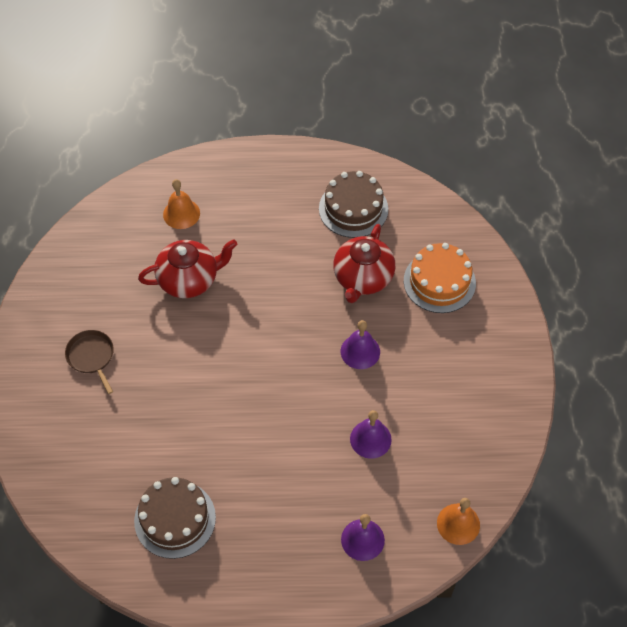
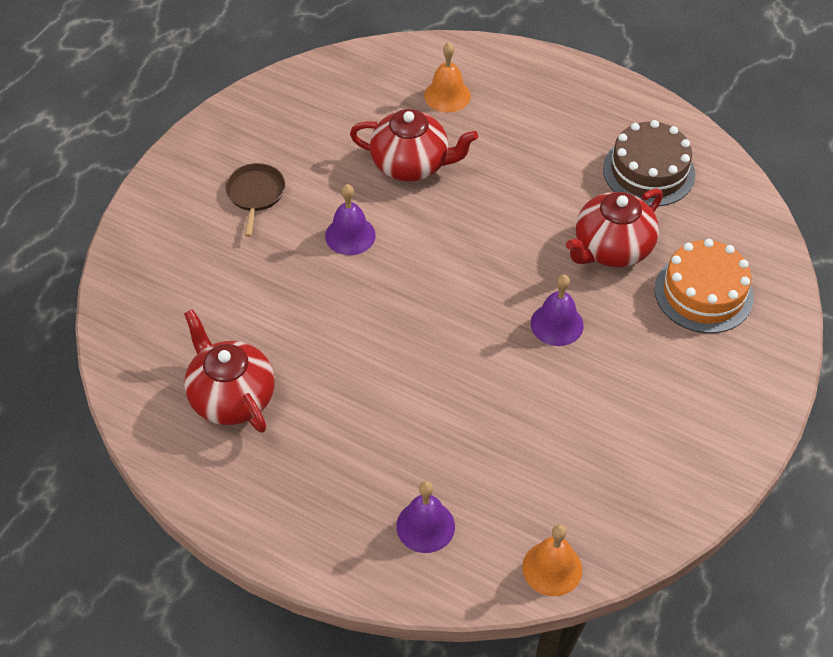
camera: 30 degrees right, 5 degrees down
brown cake [134,477,216,559] -> red teapot [184,309,275,433]
purple bell [350,410,392,459] -> purple bell moved to [325,184,376,255]

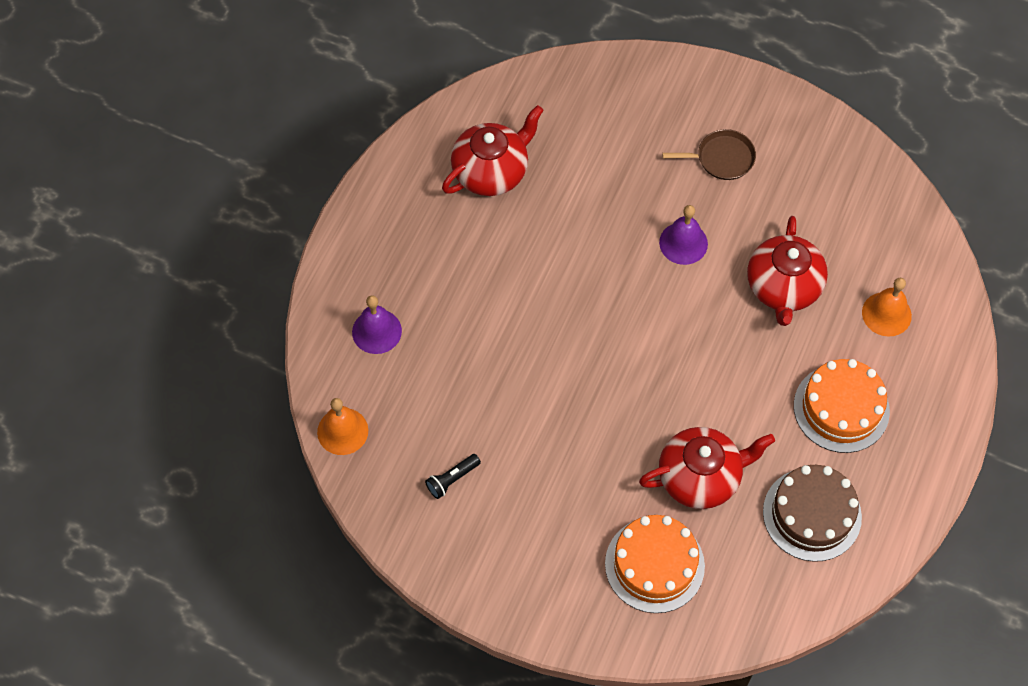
camera: 85 degrees right, 10 degrees up
purple bell [531,274,584,346] -> none
red teapot [566,189,663,267] -> red teapot turned 120 degrees clockwise [639,427,775,509]
none -> black flashlight [425,454,481,499]
none -> orange cake [794,359,890,453]

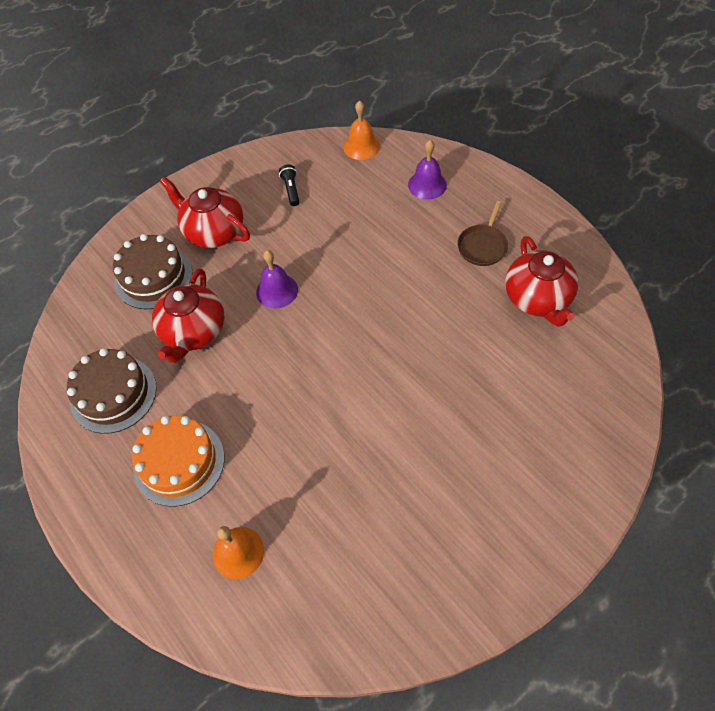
camera: 120 degrees right, 5 degrees down
orange cake [605,515,705,613] -> brown cake [113,234,193,309]
purple bell [659,205,708,265] -> purple bell moved to [256,250,298,308]
brown pan [662,129,756,180] -> brown pan moved to [457,201,508,266]
red teapot [747,216,828,326] -> red teapot moved to [160,177,250,248]

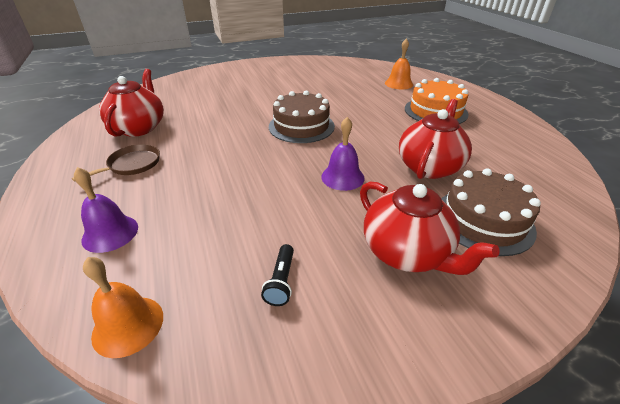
camera: 165 degrees left, 20 degrees down
brown cake [67,348,157,434] -> brown cake moved to [269,91,335,143]

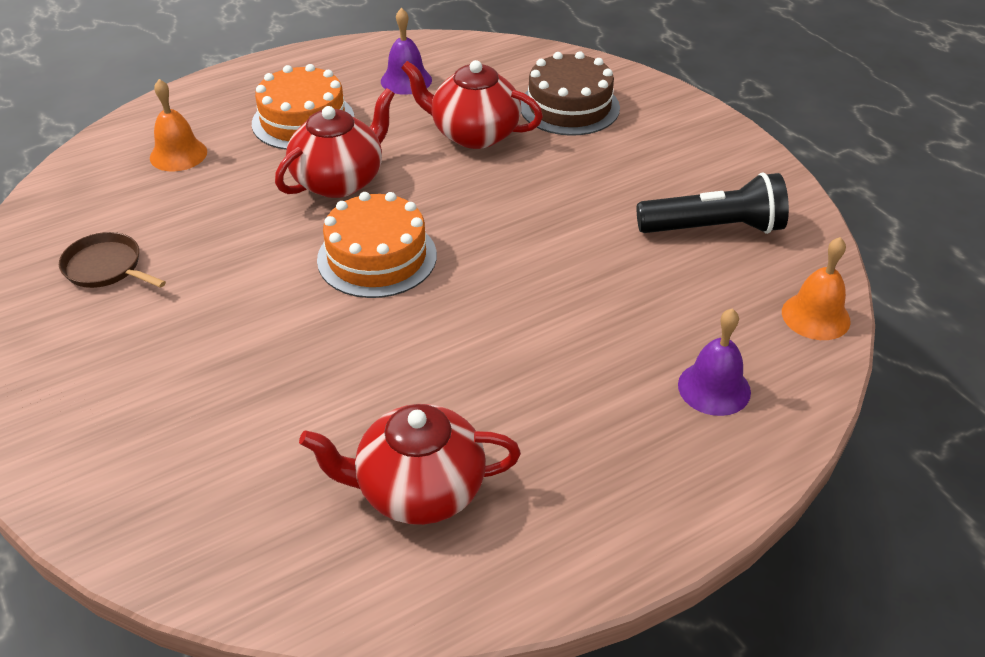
camera: 100 degrees left, 5 degrees up
brown pan [72,144,160,182] -> brown pan moved to [59,232,166,288]
black flashlight [261,244,294,306] -> black flashlight [637,172,789,234], size x2.07
brown cake [269,91,335,143] -> orange cake [317,192,437,298]
purple bell [321,117,365,191] -> purple bell moved to [381,8,432,95]
red teapot [360,181,500,275] -> red teapot moved to [275,88,395,198]

